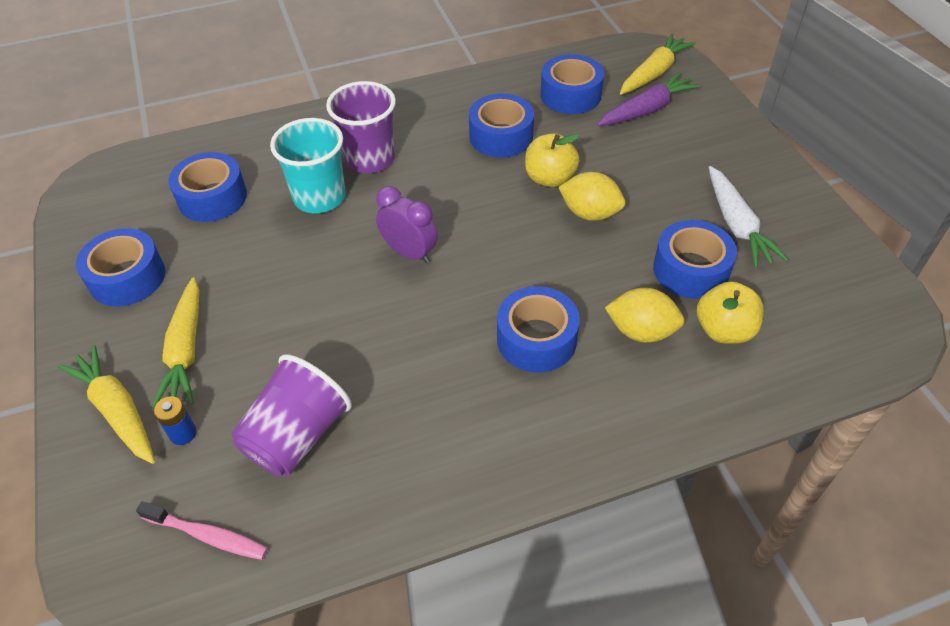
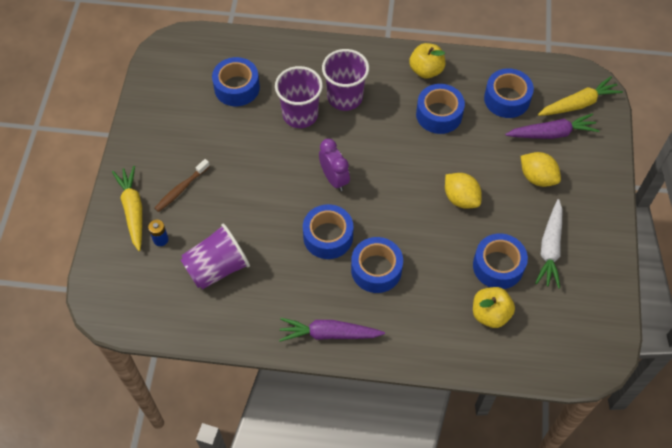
camera: 25 degrees right, 10 degrees up
blue tape [76,228,165,307] -> blue tape moved to [303,204,353,259]
pink toothbrush [136,501,268,560] -> none
yellow carrot [152,277,199,408] -> brown toothbrush [155,159,210,212]
turquoise cup [270,118,346,213] -> purple cup [275,66,323,128]
yellow apple [525,133,580,187] -> yellow apple moved to [409,43,445,79]
yellow lemon [605,288,684,343] -> yellow lemon moved to [521,152,561,187]
none -> purple carrot [279,318,385,342]

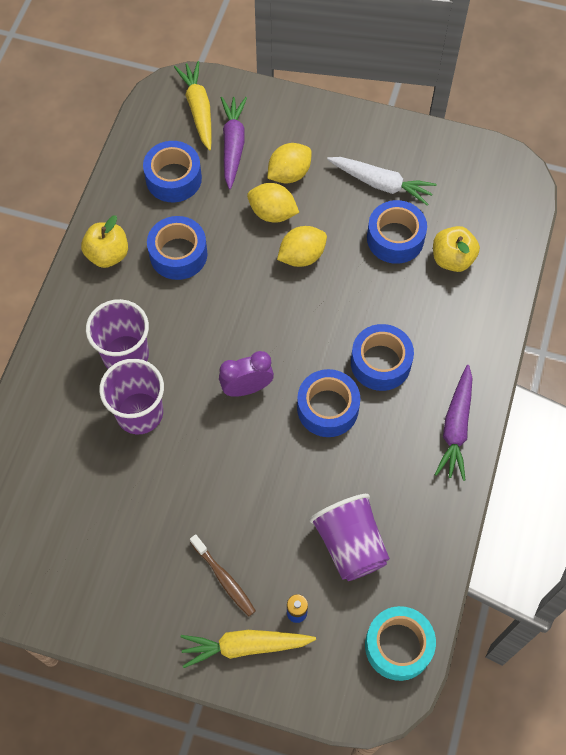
camera: 80 degrees left, 5 degrees up
blue tape [212,57,260,106] -> none
none -> yellow lemon [247,183,299,222]
none -> turquoise tape [365,606,436,681]

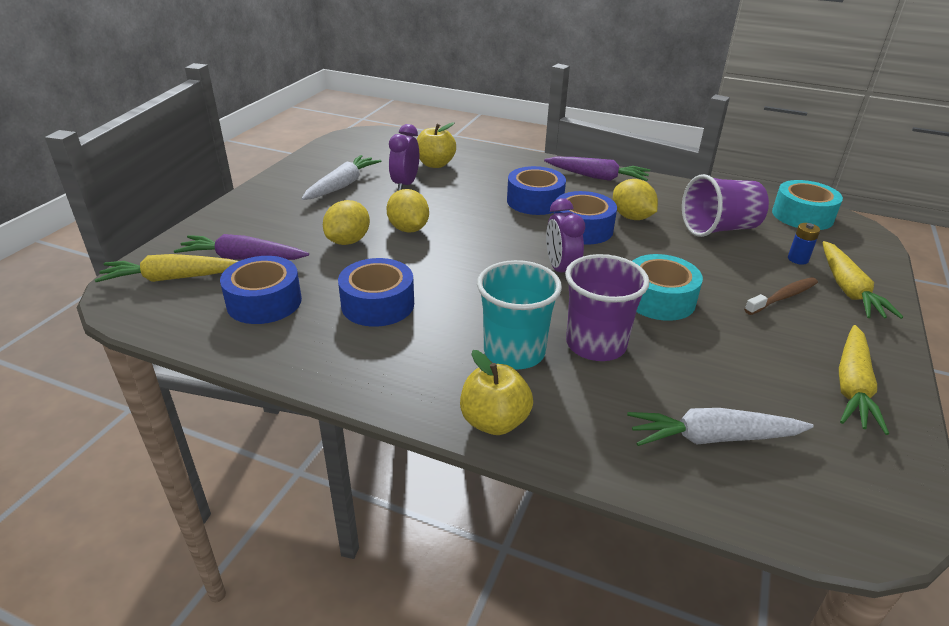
camera: 85 degrees left, 30 degrees down
yellow apple [81,215,128,268] -> yellow apple moved to [460,350,533,435]
purple cup [86,299,149,369] -> turquoise cup [477,260,562,369]
yellow lemon [267,143,312,184] -> yellow lemon moved to [613,179,658,220]
blue tape [367,200,427,264] -> purple clock [389,124,419,191]
none -> white carrot [627,408,814,446]
none -> turquoise tape [632,254,703,321]
none -> yellow carrot [839,325,889,435]

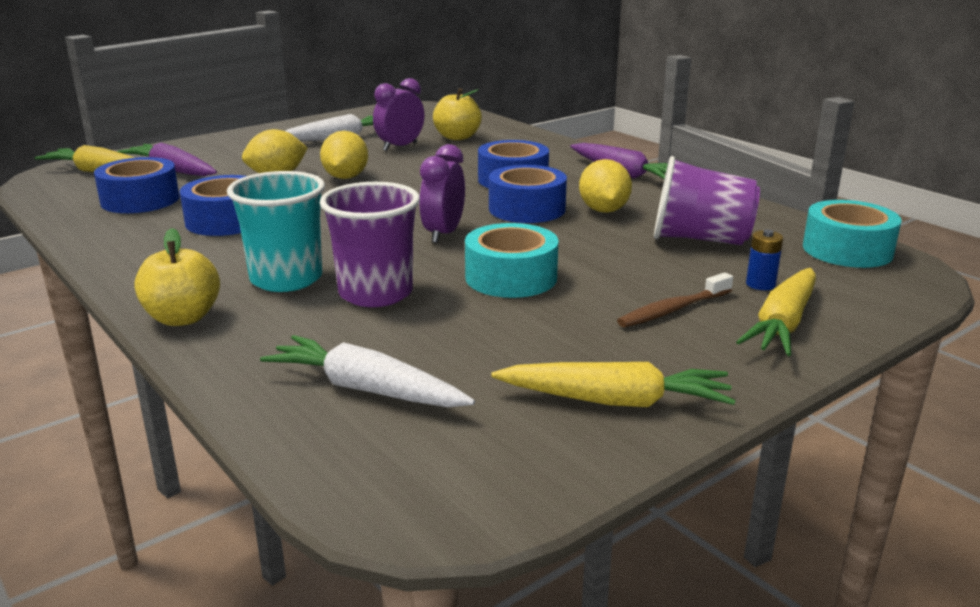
camera: 30 degrees right, 10 degrees down
brown toothbrush [744,277,818,315] -> brown toothbrush turned 150 degrees clockwise [617,273,733,327]
yellow carrot [839,325,889,435] -> yellow carrot turned 135 degrees counterclockwise [491,362,736,407]

